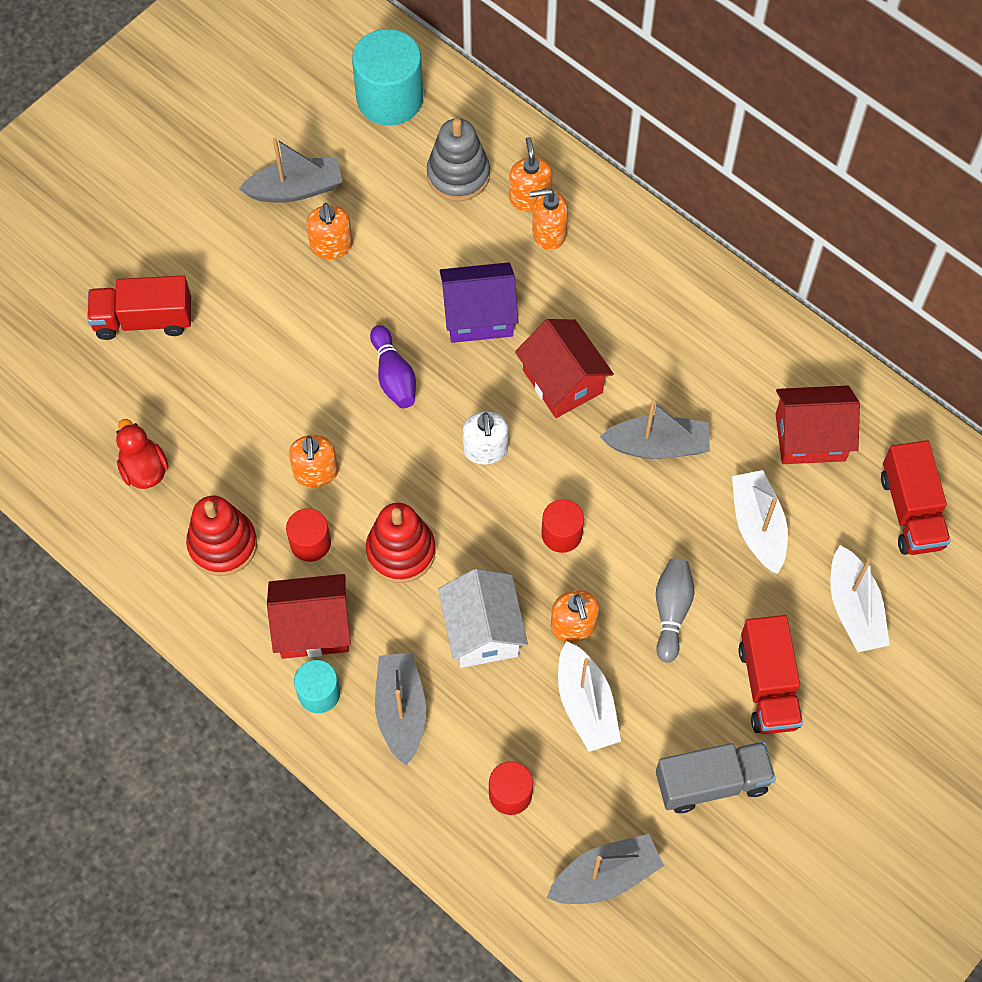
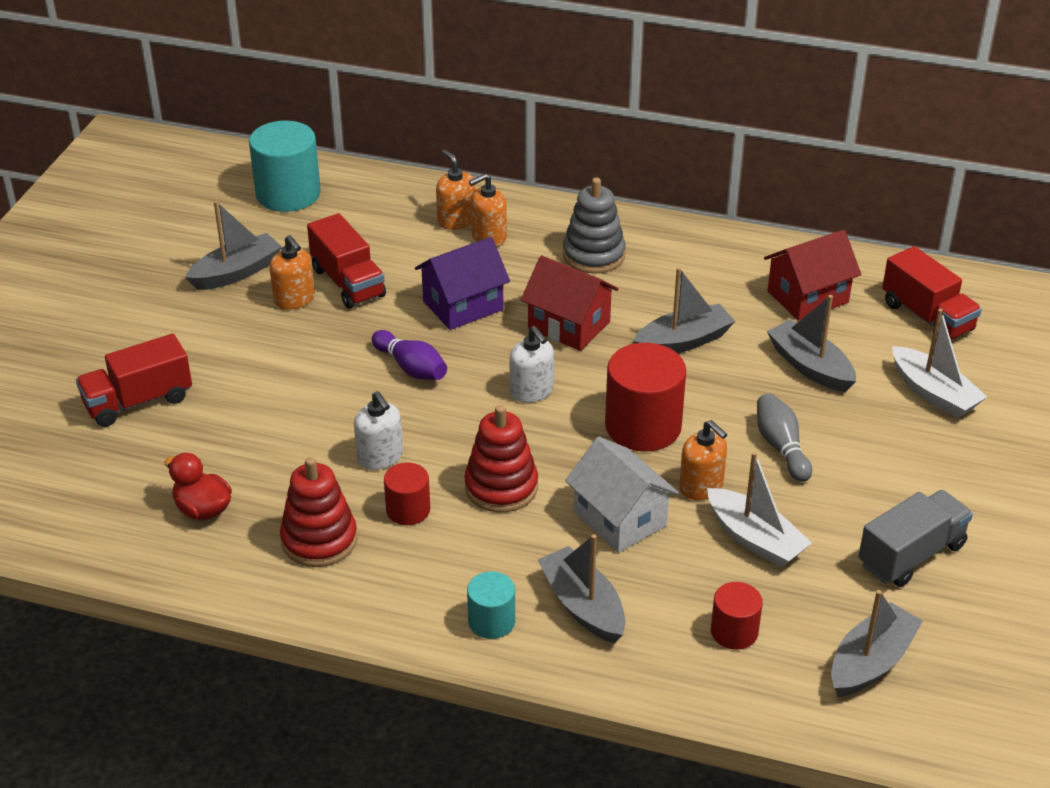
camera: 25 degrees left, 25 degrees down
red house [267,574,351,659] -> none
orange soap dispenser [289,435,338,488] -> white soap dispenser [354,391,403,470]
grey stacking toy [427,118,490,201] -> grey stacking toy moved to [563,177,626,273]
red cylinder [541,499,584,553] -> red cylinder [605,343,686,452], size x1.83
white boat [732,470,788,574] -> grey boat [767,295,856,392]
red truck [738,615,803,734] -> red truck moved to [307,213,386,309]

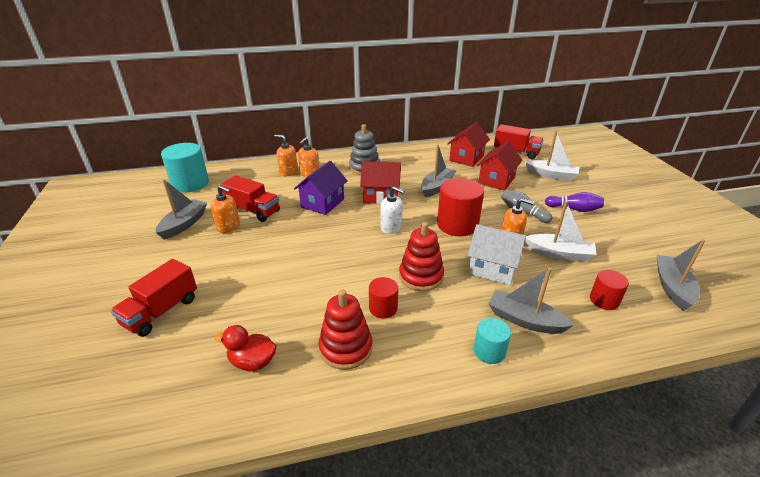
camera: 30 degrees left, 5 degrees down
white soap dispenser [354,391,403,470] -> none
purple bowling pin [372,330,447,380] -> purple bowling pin moved to [545,192,604,212]
grey boat [767,295,856,392] -> red house [477,141,522,191]
grey truck [858,490,973,587] -> none

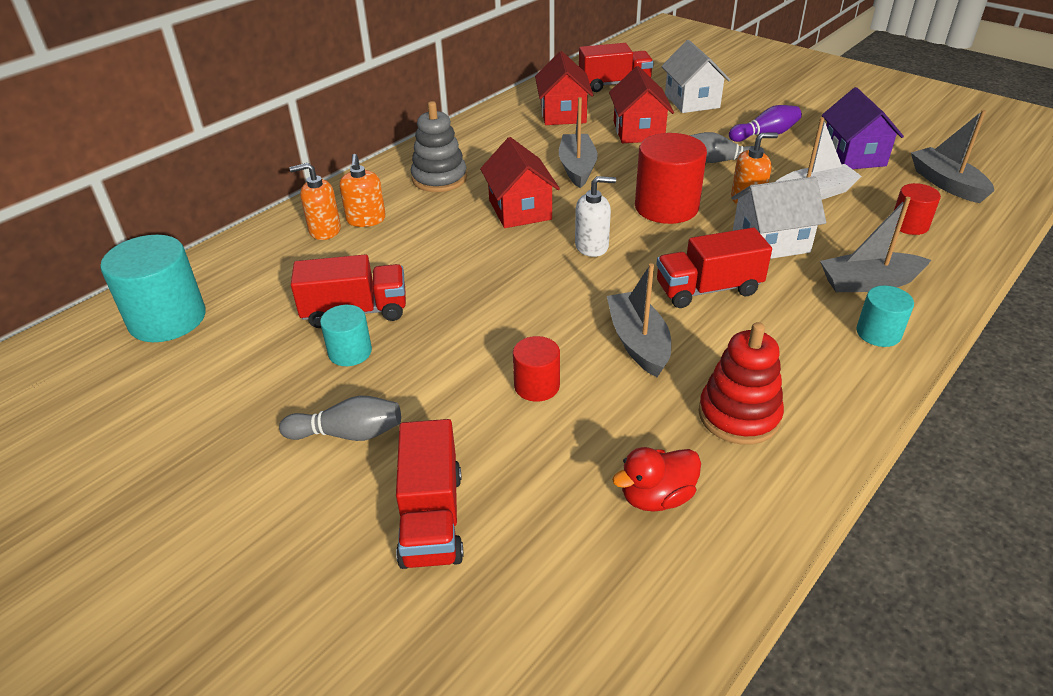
camera: 35 degrees left, 5 degrees up
grey boat [156,179,207,240] -> grey boat moved to [607,263,671,377]
orange soap dispenser [211,185,240,233] -> turquoise cylinder [320,305,372,366]
purple house [294,161,348,215] -> purple house moved to [822,87,904,169]
red house [360,161,401,204] -> red house turned 75 degrees counterclockwise [480,137,560,228]
red cylinder [369,277,398,318] -> red cylinder moved to [513,336,560,402]
red stacking toy [399,222,444,291] -> red truck [656,227,772,308]
white boat [525,131,579,181] -> white house [661,40,730,113]
none -> grey bowling pin [279,395,401,441]

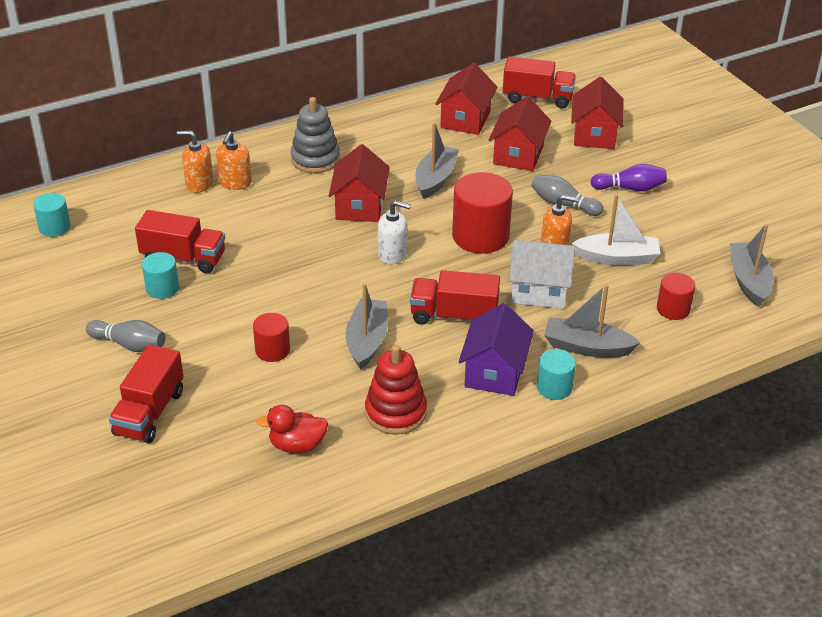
camera: 20 degrees right, 0 degrees up
turquoise cylinder [100,235,206,342] -> turquoise cylinder [33,193,71,237], size x0.55
white house [661,40,730,113] -> red house [571,77,624,149]
purple house [822,87,904,169] -> purple house moved to [459,303,534,396]

